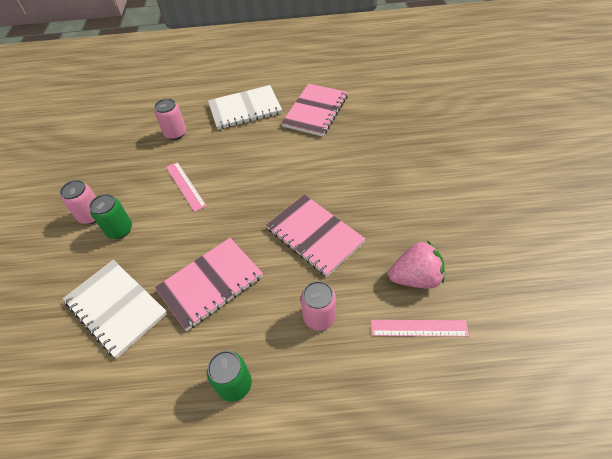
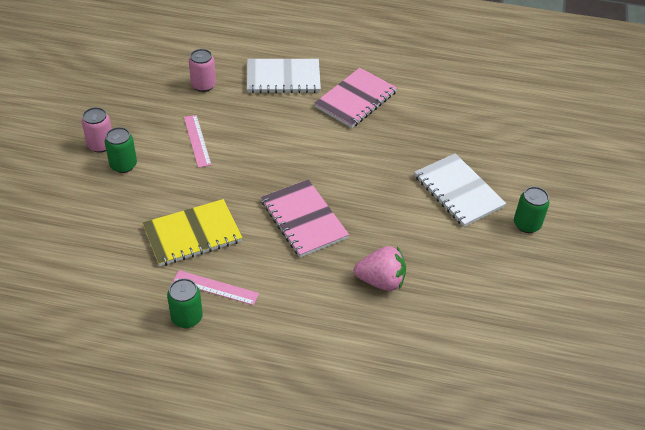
camera: 10 degrees right, 5 degrees down
white notebook [63,260,167,358] -> white notebook moved to [414,153,506,227]
pink notebook [155,238,263,331] -> yellow notebook [142,199,243,266]
pink can [301,281,336,331] -> none
pink ruler [371,320,469,337] -> pink ruler moved to [173,270,259,305]
none -> green can [514,187,550,233]

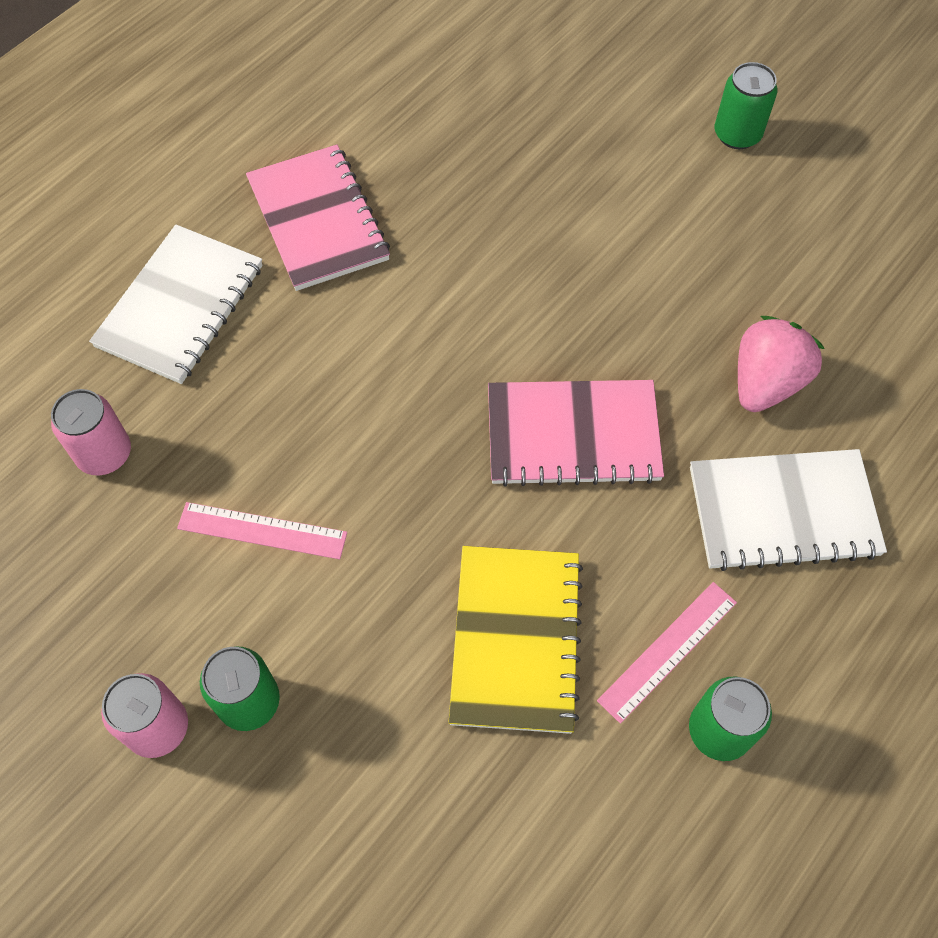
camera: 60 degrees left, 15 degrees up
white notebook [414,153,506,227] -> white notebook moved to [690,449,887,571]

